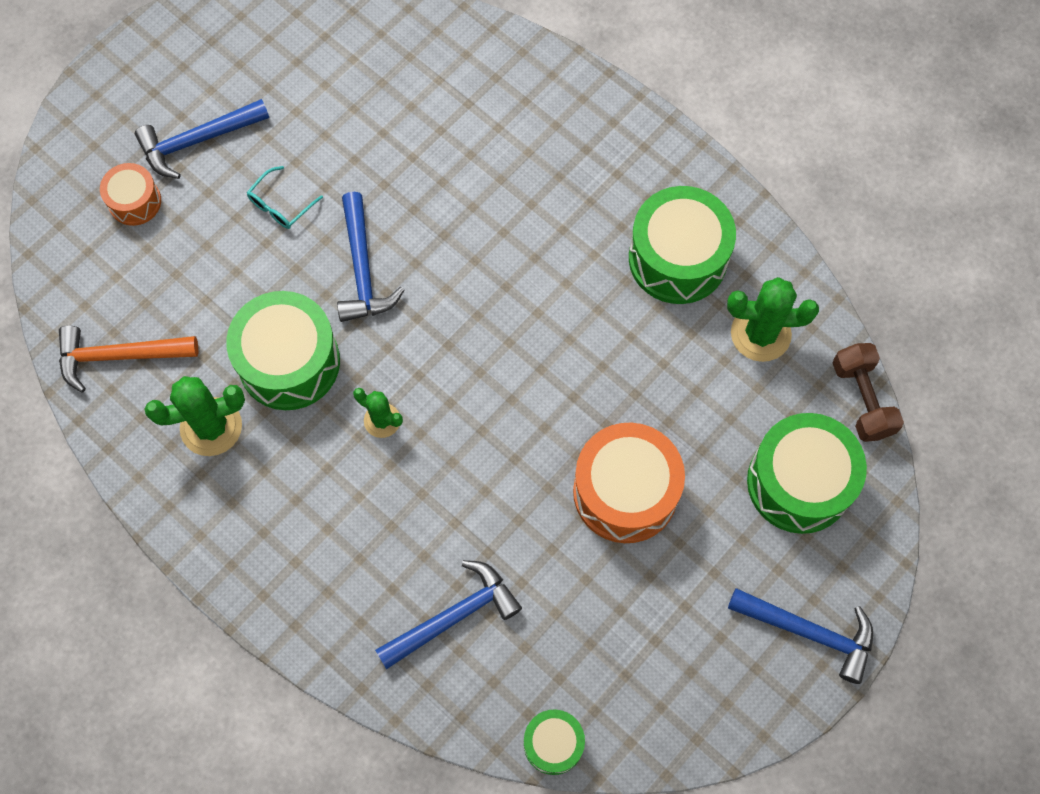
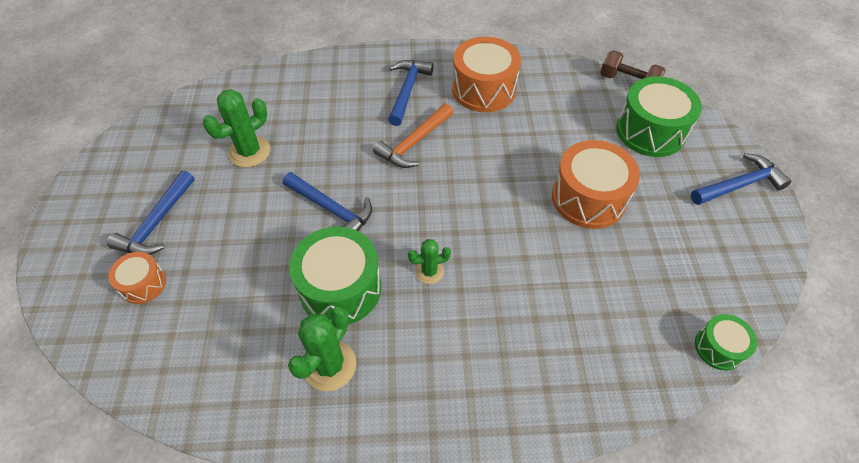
camera: 45 degrees left, 15 degrees down
orange hammer [59,325,198,393] -> orange hammer moved to [373,103,453,168]
turquoise glasses [246,166,323,229] -> none
blue hammer [375,560,522,669] -> blue hammer moved to [388,60,434,126]
green drum [629,186,736,304] -> orange drum [452,37,521,112]
green cactus [727,277,819,362] -> green cactus moved to [203,89,270,167]

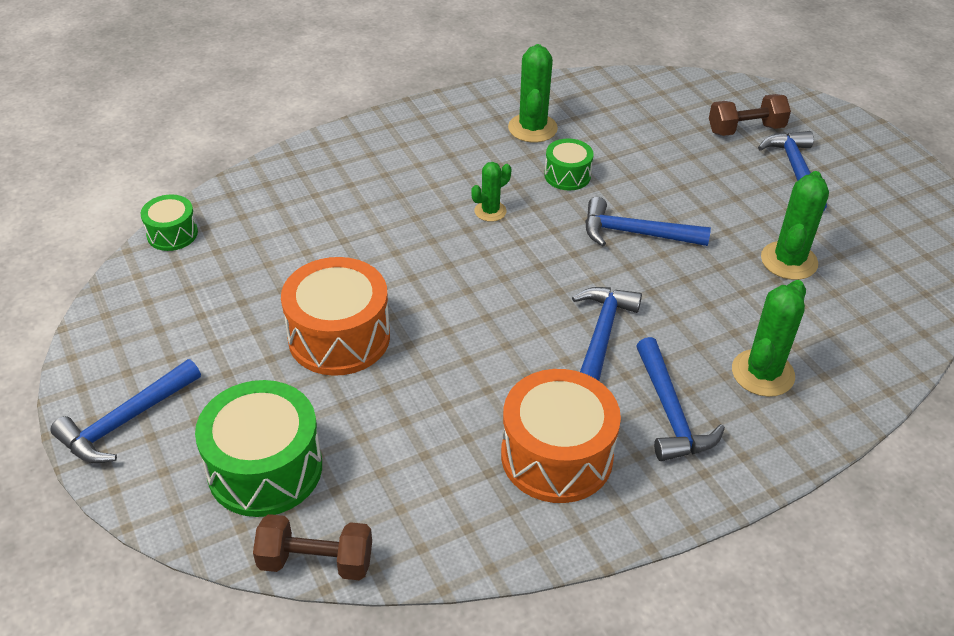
camera: 155 degrees right, 10 degrees down
orange drum [108,252,166,304] -> brown dumbbell [709,94,791,136]
green drum [289,226,381,324] -> green drum [544,139,594,190], size x0.54
orange hammer [373,103,453,168] -> blue hammer [572,287,642,381]
none -> green cactus [732,280,806,397]

